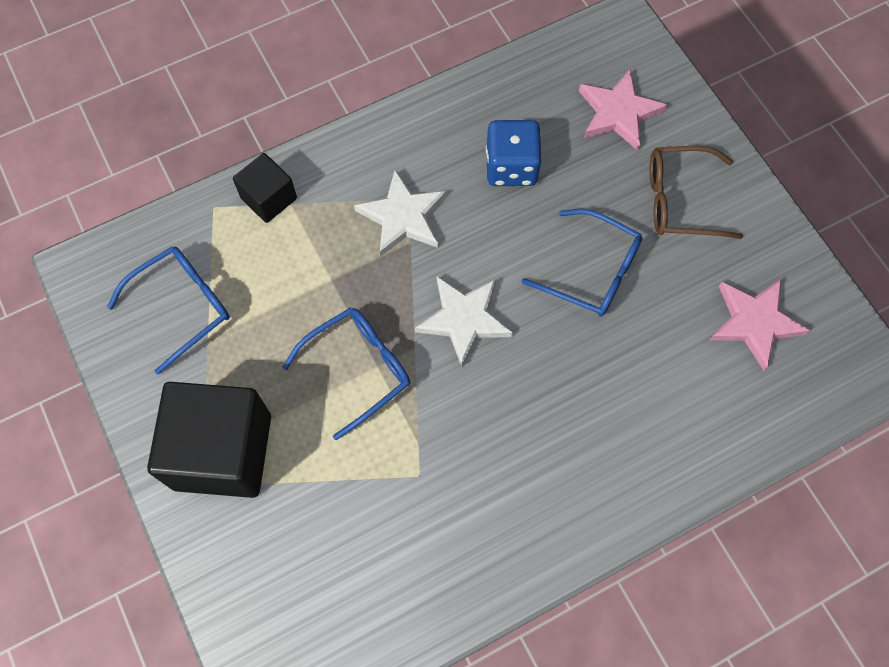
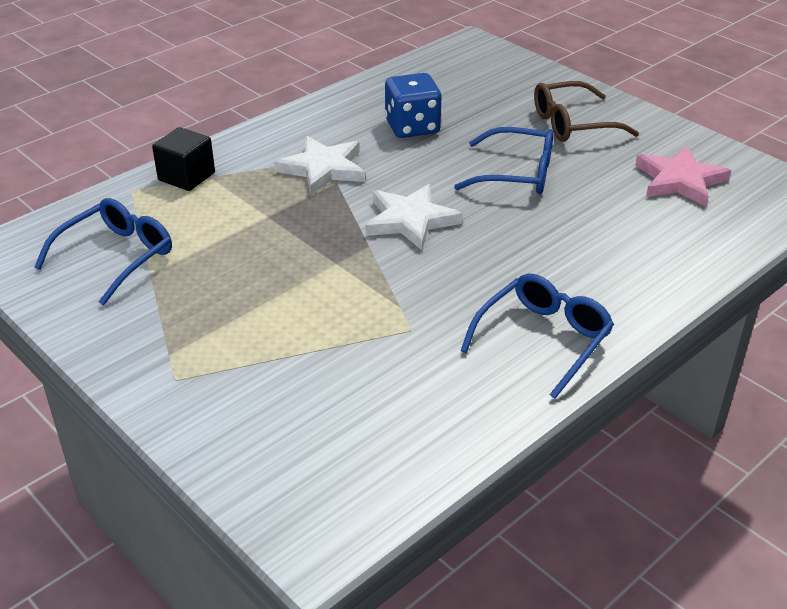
camera: 15 degrees left, 30 degrees down
black cube [147,382,271,498] -> none
blue glasses [282,307,410,440] -> blue glasses moved to [460,274,614,399]
pink star [579,69,667,151] -> none

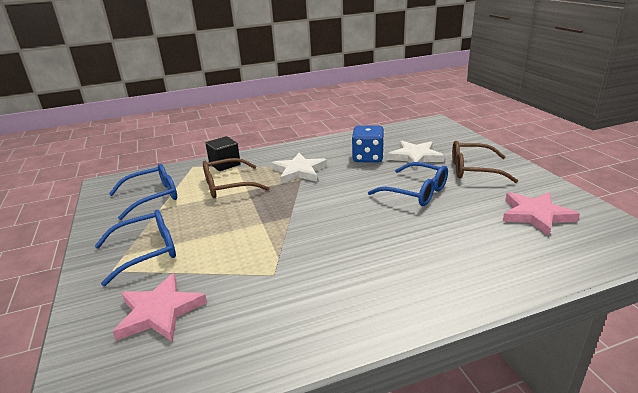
camera: 25 degrees right, 10 degrees down
white star [365,184,462,250] -> white star moved to [388,140,445,170]
blue glasses [460,274,614,399] -> blue glasses moved to [95,210,176,286]
none -> pink star [113,273,207,342]
none -> brown glasses [203,158,270,198]

